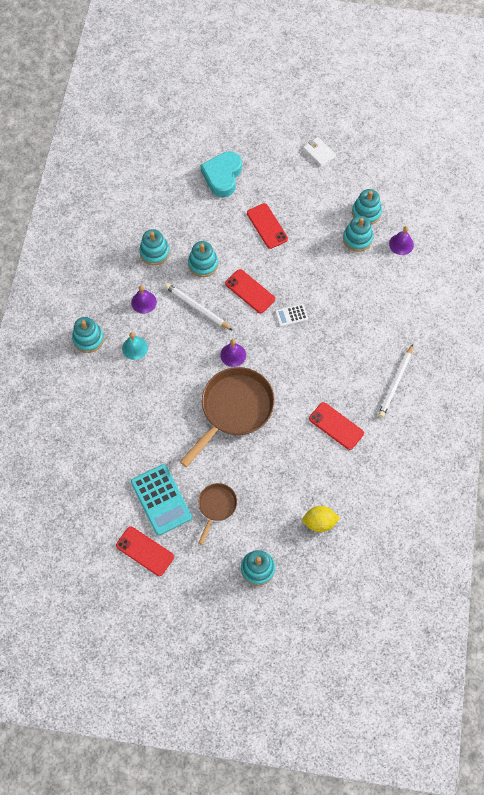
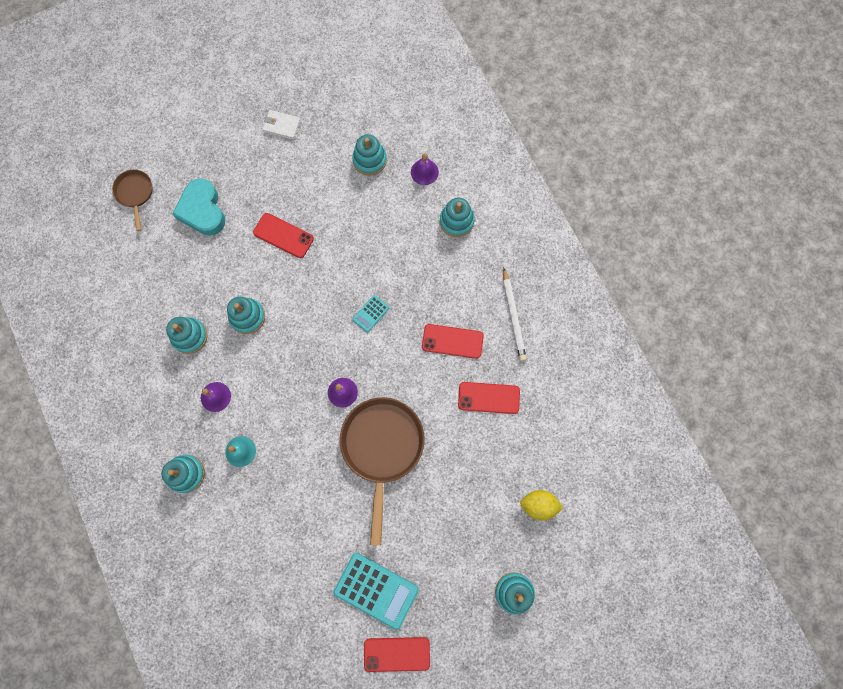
camera: 35 degrees left, 10 degrees up
white pencil [165,283,233,331] -> none
brown pan [198,483,237,545] -> brown pan moved to [112,170,153,231]
red phone [225,269,275,313] -> red phone moved to [422,324,484,359]
white calculator [275,304,308,327] -> turquoise calculator [352,295,389,332]
yellow lemon [302,506,340,532] -> yellow lemon turned 45 degrees clockwise [520,490,563,521]
turquoise stacking toy [343,216,373,252] -> turquoise stacking toy moved to [440,198,475,237]

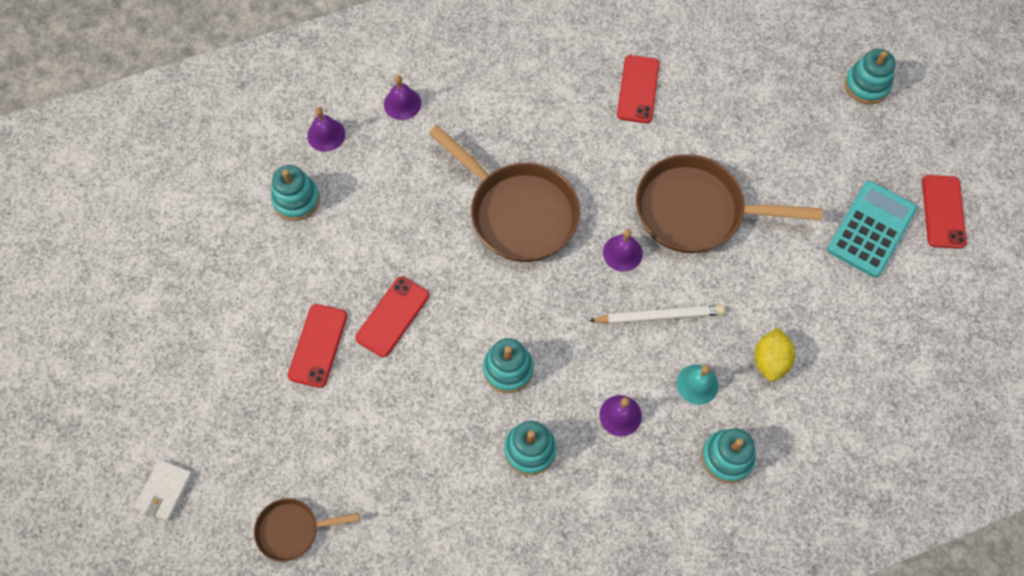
camera: 85 degrees left, 10 degrees down
turquoise heart [172,178,225,236] -> none
white wallet [262,110,301,140] -> white wallet moved to [135,460,193,521]
turquoise calculator [352,295,389,332] -> brown pan [429,125,580,262]
red phone [422,324,484,359] -> red phone moved to [288,304,347,388]
turquoise stacking toy [440,198,475,237] -> purple bell [384,75,421,120]
white pencil [503,268,527,361] -> white pencil moved to [589,305,724,324]
yellow lemon [520,490,563,521] -> yellow lemon moved to [754,328,795,381]

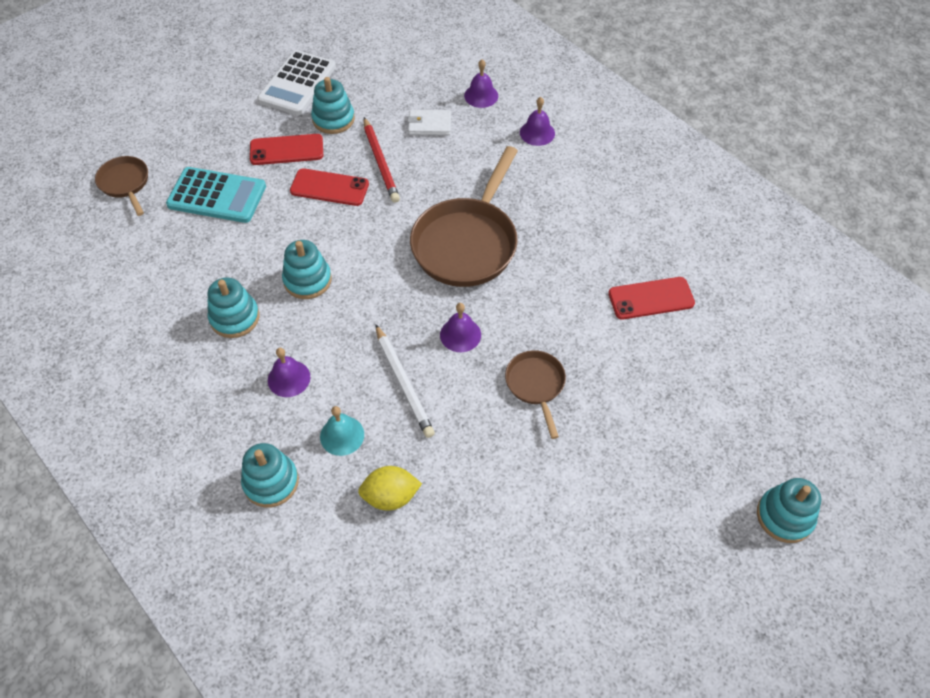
camera: 70 degrees right, 10 degrees down
white wallet [135,460,193,521] -> white wallet moved to [408,110,451,135]
turquoise stacking toy [271,165,320,221] -> turquoise stacking toy moved to [311,77,355,134]
brown pan [636,154,823,253] -> brown pan [505,350,566,439], size x0.52
turquoise calculator [827,181,917,278] -> turquoise calculator moved to [166,167,266,223]
red phone [922,175,967,249] -> none
none -> white calculator [257,50,336,115]
none -> red pencil [364,117,400,203]

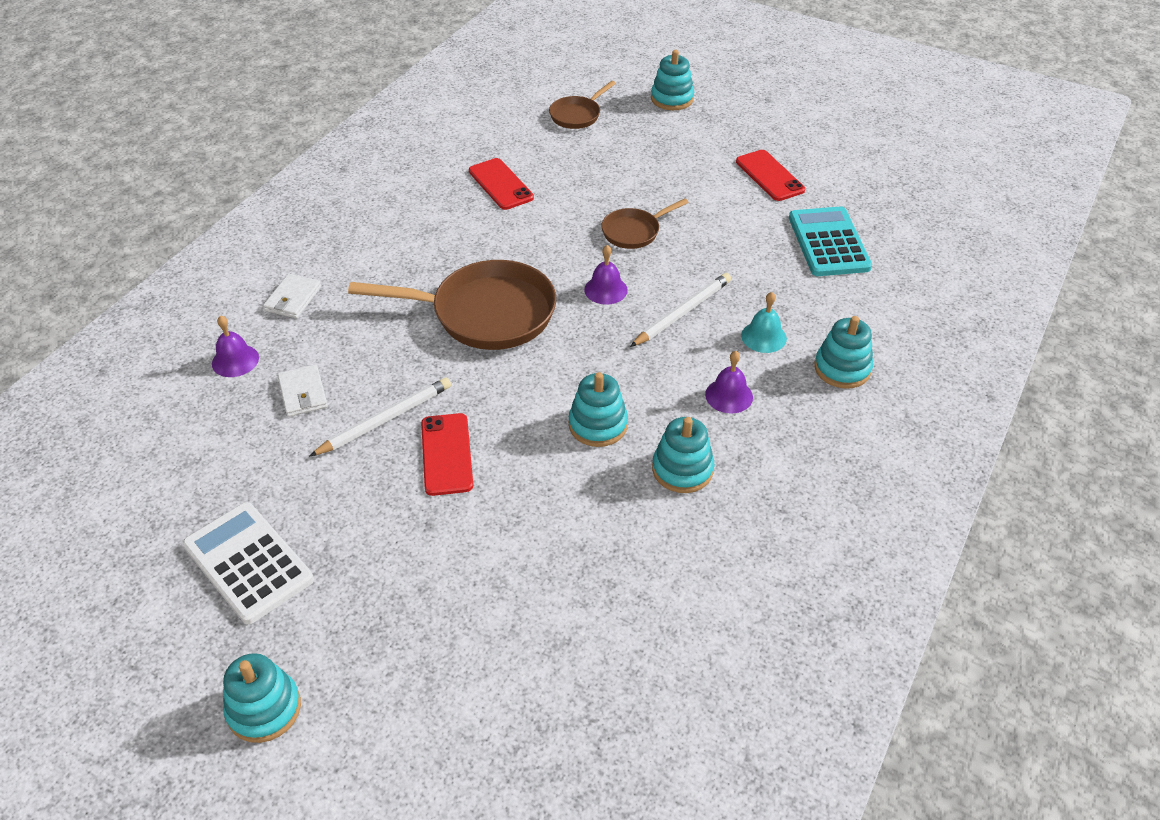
camera: 110 degrees left, 10 degrees down
brown pan [95,156,148,216] -> brown pan moved to [549,81,616,129]
turquoise calculator [166,167,266,223] -> turquoise calculator moved to [789,206,872,276]
red phone [250,134,323,165] -> red phone moved to [736,150,805,201]
white calculator [257,50,336,115] -> white calculator turned 135 degrees counterclockwise [182,502,314,624]
turquoise stacking toy [311,77,355,134] -> turquoise stacking toy moved to [223,653,301,743]
yellow lemon [358,466,422,511] -> none
red pencil [364,117,400,203] -> white pencil [309,377,451,457]
purple bell [520,97,555,146] -> white wallet [263,274,321,319]

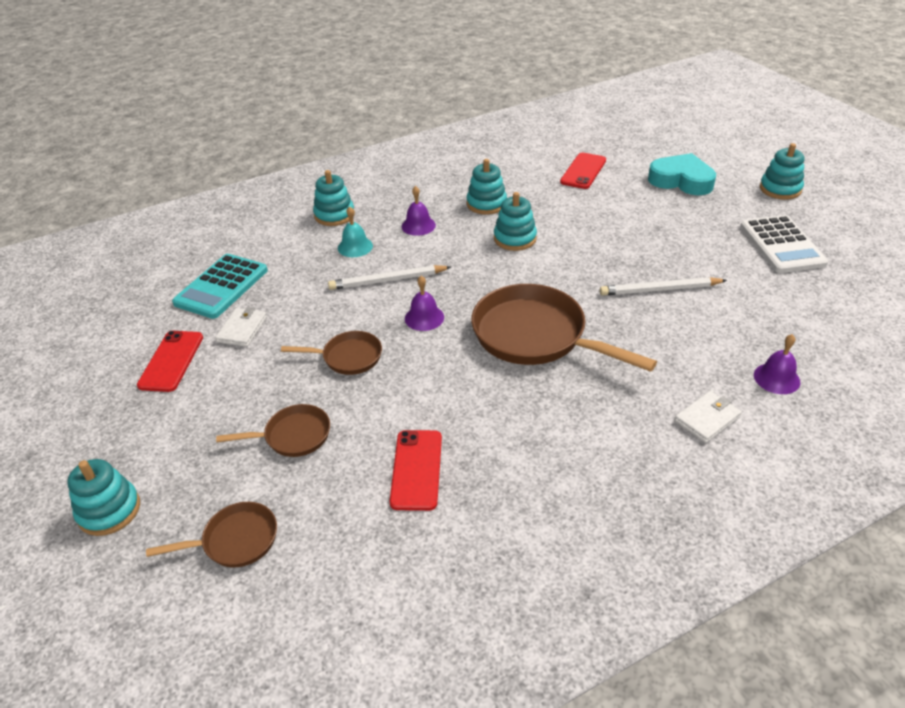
camera: 145 degrees left, 5 degrees down
white wallet [277,364,328,417] -> white wallet moved to [215,307,267,347]
red phone [421,413,473,496] -> red phone moved to [560,152,606,189]
none -> brown pan [216,404,330,457]
none -> turquoise heart [648,153,716,195]

